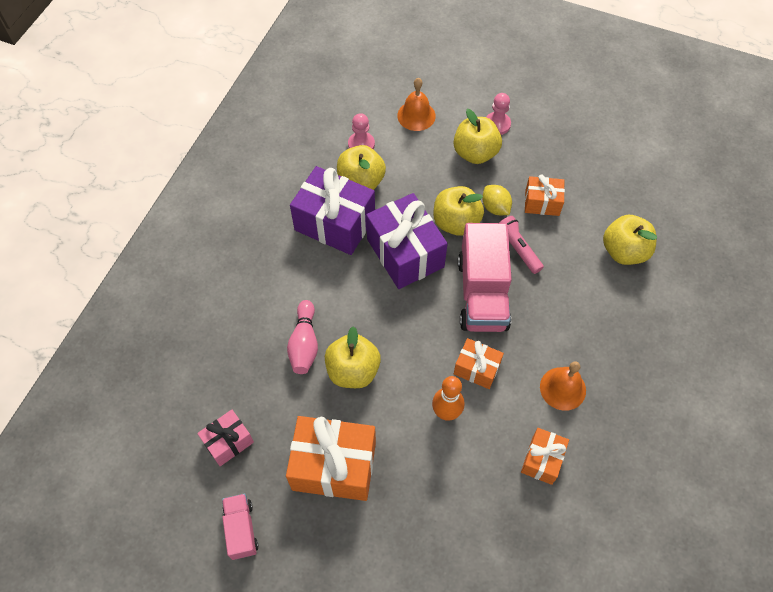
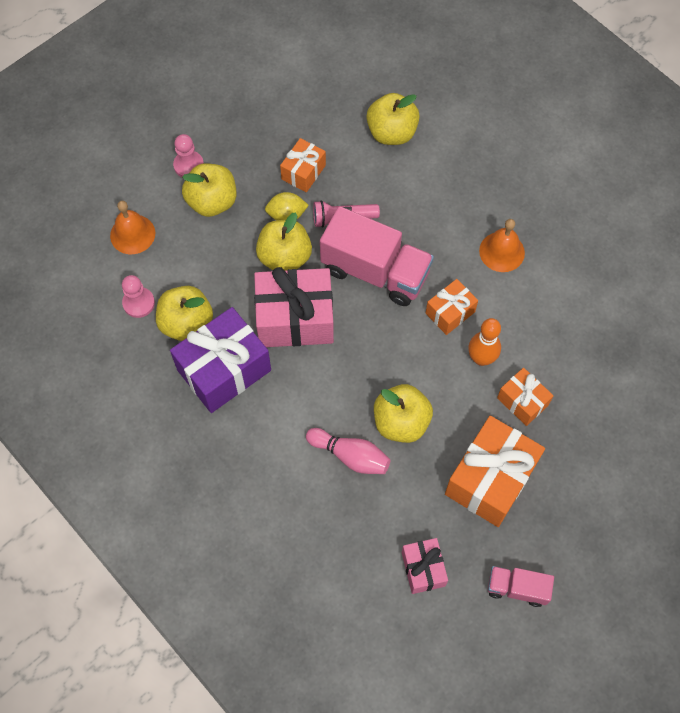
camera: 65 degrees left, 5 degrees up
purple gift [366,193,448,289] -> pink gift [254,267,334,347]
orange gift [521,428,569,485] -> orange gift moved to [497,368,554,426]

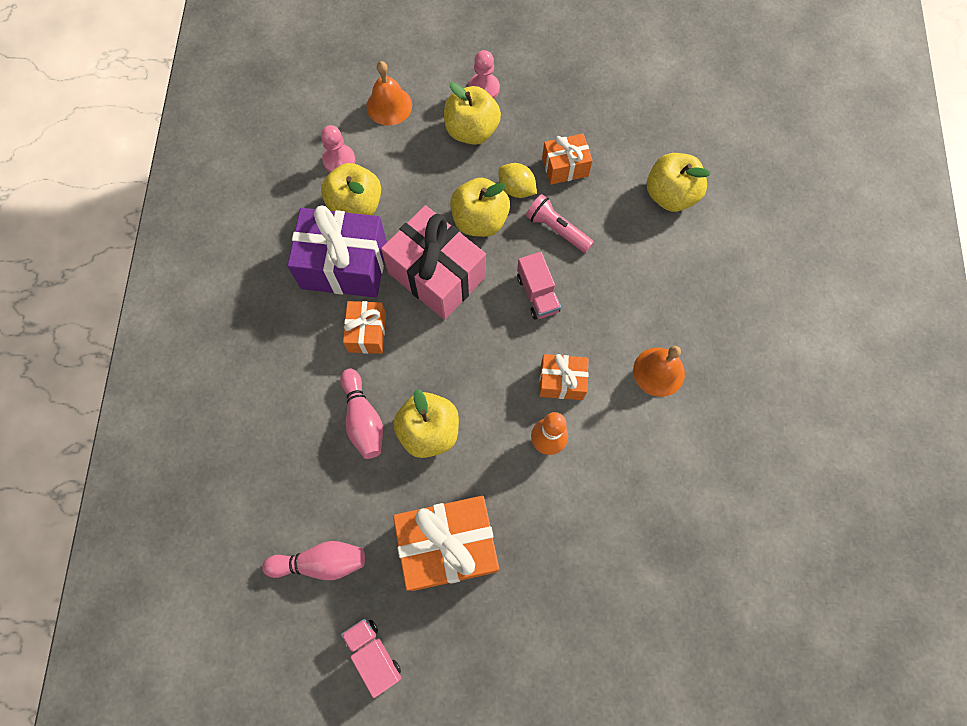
camera: 45 degrees right, 5 degrees up
pink truck [320,206,434,306] -> pink truck [517,252,561,319], size x0.52
pink gift [402,538,448,594] -> pink bowling pin [262,541,365,580]
orange gift [497,368,554,426] -> orange gift moved to [343,301,386,354]

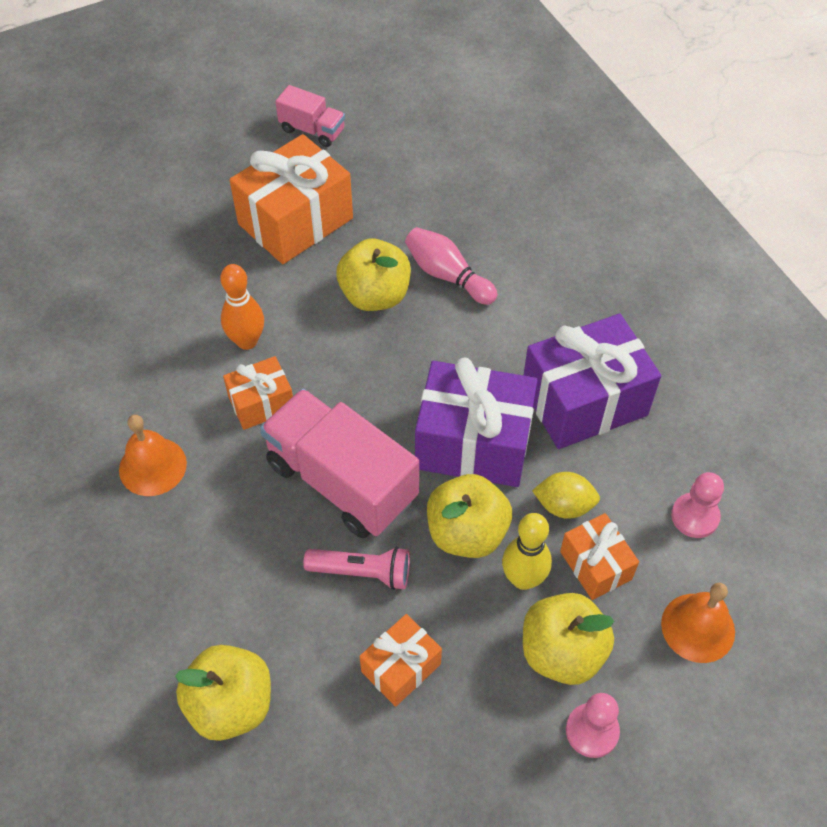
camera: 150 degrees right, 15 degrees down
pink bowling pin [262,541,365,580] -> none
yellow apple [321,163,381,215] -> none
orange gift [343,301,386,354] -> orange gift moved to [560,513,639,600]
pink gift [381,205,486,320] -> purple gift [415,357,538,487]
yellow lemon [498,163,537,198] -> yellow lemon moved to [532,472,600,519]
pink truck [517,252,561,319] -> pink truck [260,389,419,538], size x1.94
none -> yellow bowling pin [502,513,552,590]

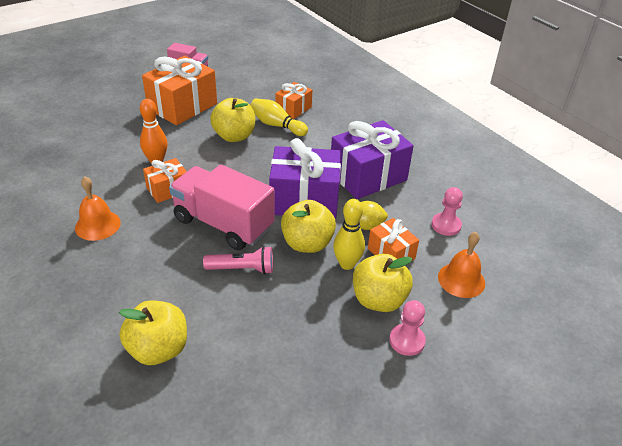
camera: 10 degrees left, 15 degrees down
orange gift [360,614,442,707] -> orange gift moved to [276,82,312,119]
pink bowling pin [405,227,497,305] -> yellow bowling pin [250,99,308,136]

